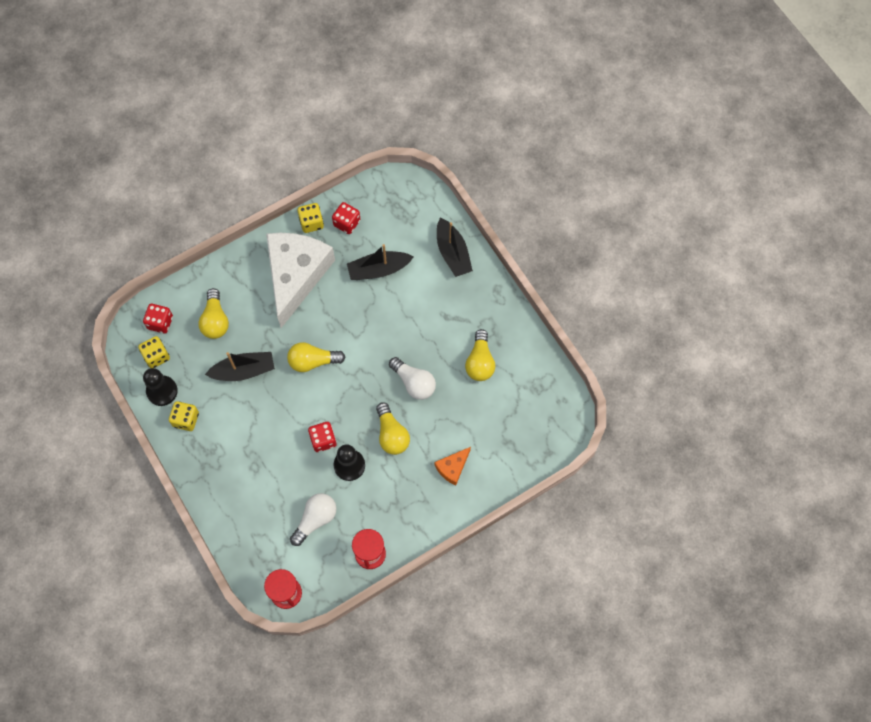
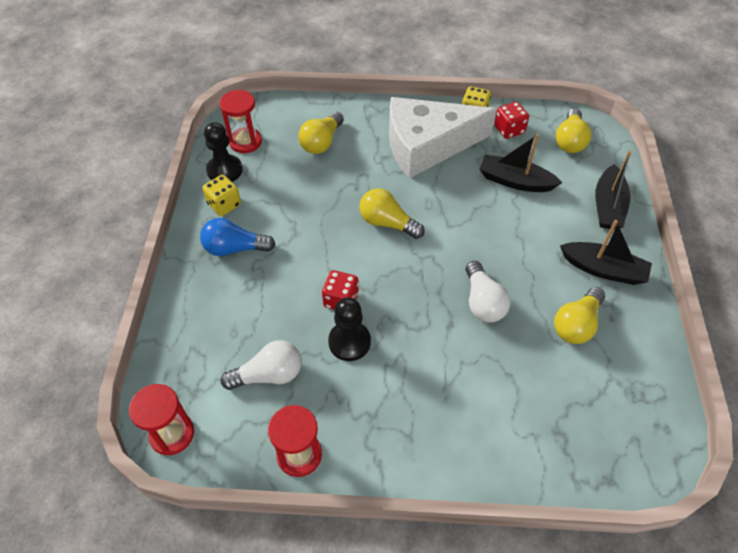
camera: 35 degrees right, 15 degrees down
yellow dice [138,336,170,368] -> red hourglass [220,90,262,153]
red dice [143,304,173,334] -> none
black boat [205,352,275,381] -> black boat moved to [560,220,652,285]
white cheese [266,233,335,328] -> white cheese turned 150 degrees counterclockwise [389,97,496,179]
yellow light bulb [376,402,410,455] -> yellow light bulb moved to [556,108,591,153]
orange cheese [435,447,471,485] -> none
none -> blue light bulb [200,218,276,256]

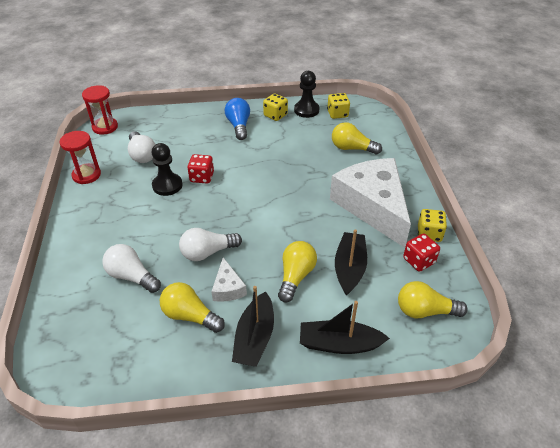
camera: 80 degrees right, 10 degrees down
red hourglass [220,90,262,153] -> yellow dice [327,93,350,119]
yellow light bulb [359,188,425,239] -> yellow light bulb moved to [278,241,317,303]
none -> white light bulb [102,244,161,293]
none -> white cheese [211,258,247,302]

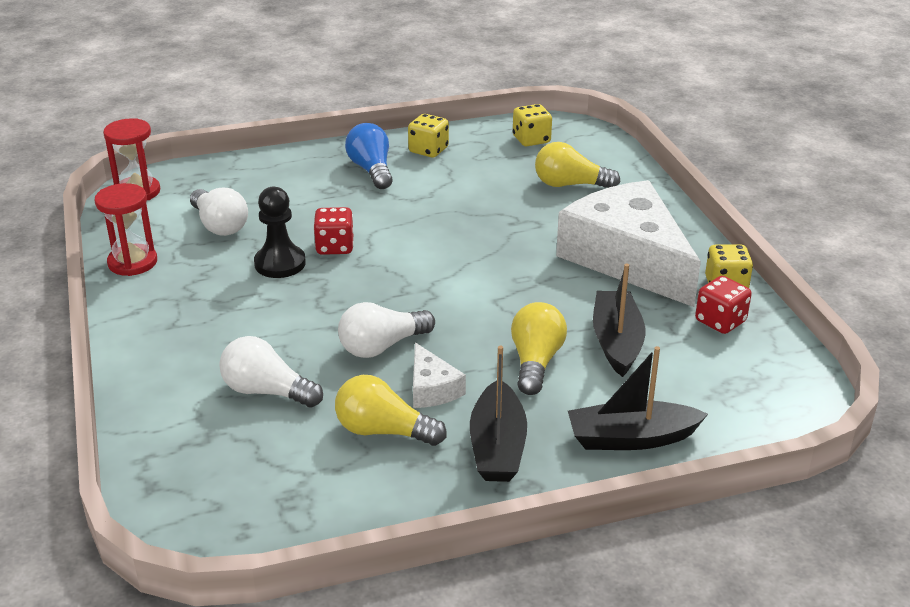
camera: 10 degrees left, 10 degrees down
black pawn [294,71,320,118] -> none
yellow light bulb [398,281,468,318] -> none

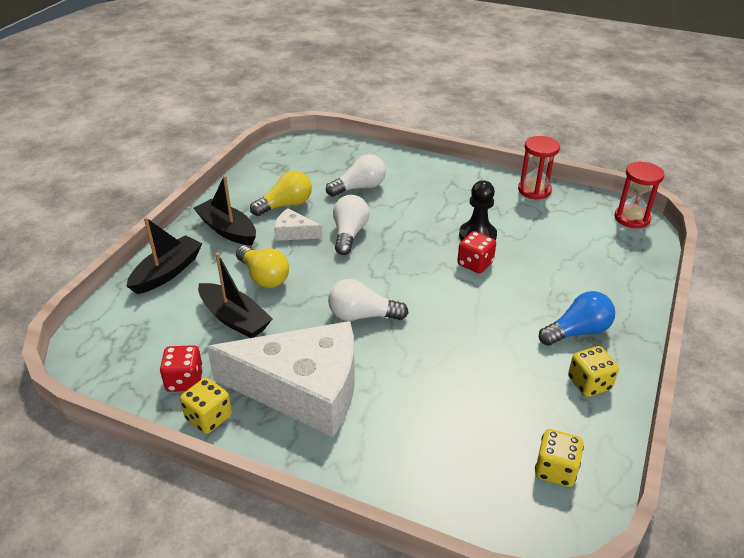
camera: 130 degrees right, 5 degrees up
white light bulb [190,188,248,236] -> white light bulb moved to [328,279,409,321]
blue light bulb [345,123,393,189] -> blue light bulb turned 45 degrees counterclockwise [539,291,615,346]
yellow light bulb [535,142,620,188] -> none

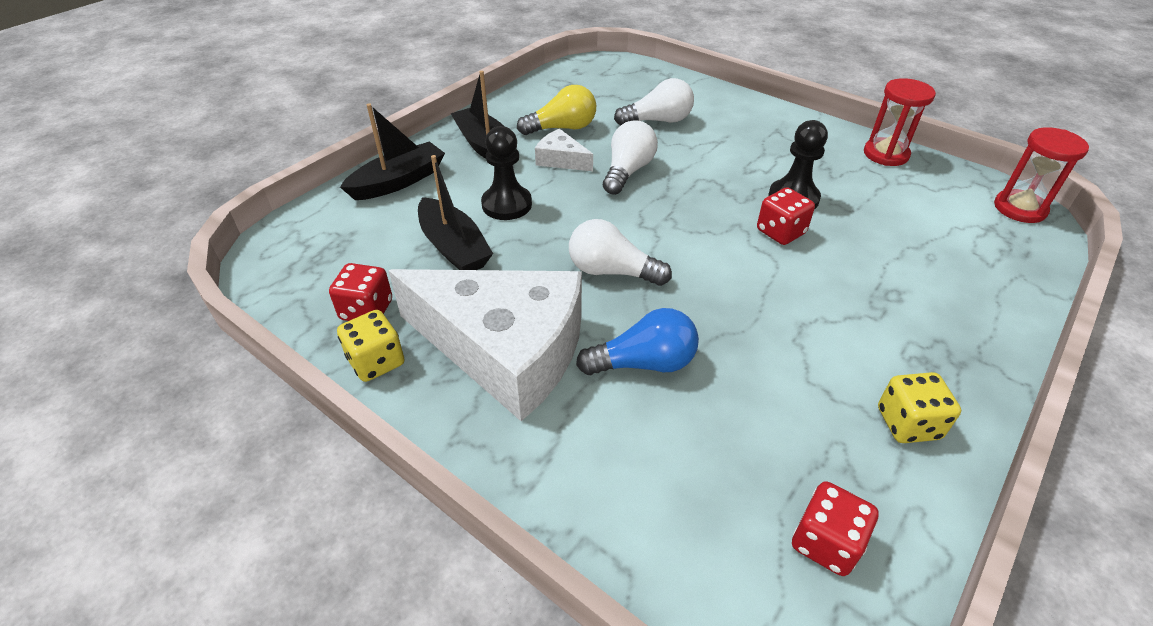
camera: 15 degrees right, 5 degrees up
yellow light bulb [236,245,289,288] -> black pawn [481,126,532,220]
yellow dice [535,429,584,487] -> red dice [792,481,879,576]
blue light bulb [539,291,615,346] -> blue light bulb moved to [576,308,699,375]

